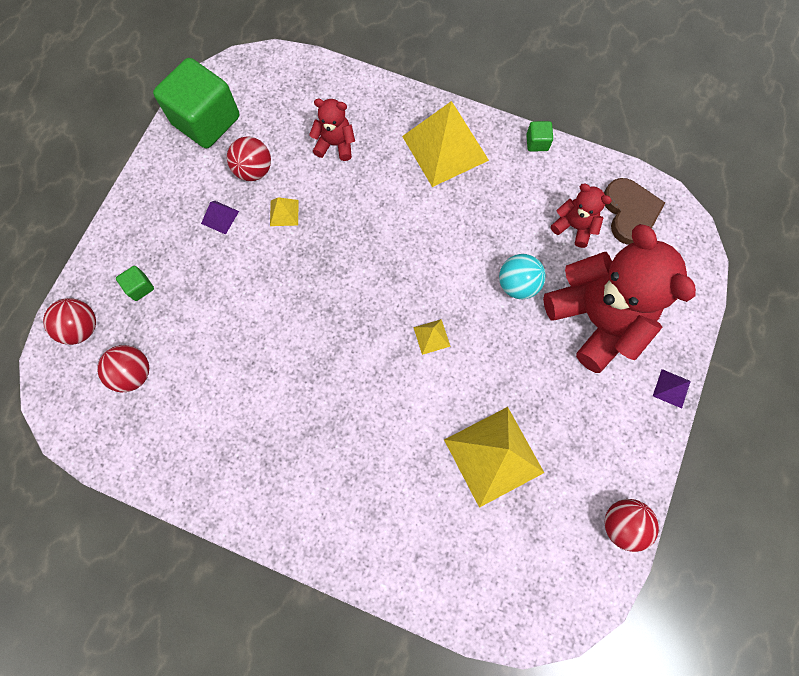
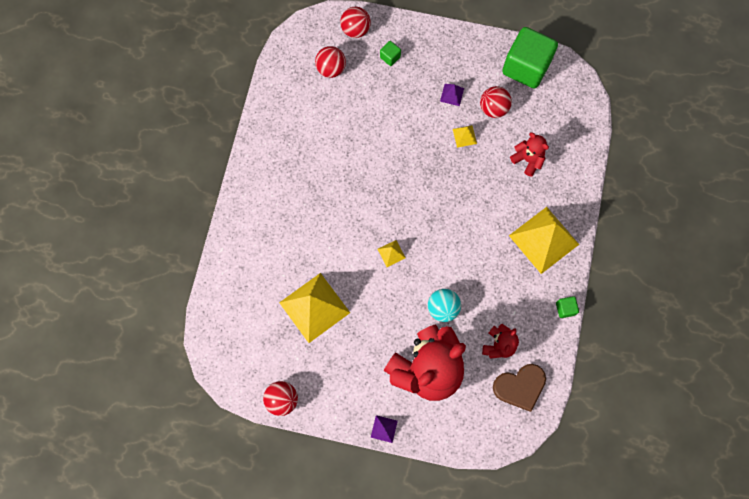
camera: 80 degrees right, 0 degrees up
red teddy bear [309,99,355,161] -> red teddy bear turned 45 degrees counterclockwise [510,132,549,177]

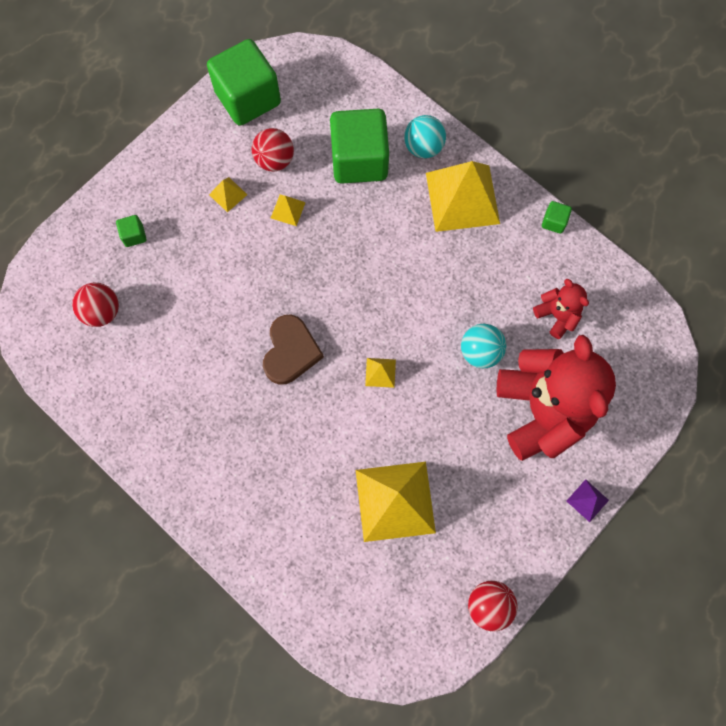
camera: 60 degrees left, 0 degrees up
red ball [340,7,371,38] -> none
purple pyramid [440,84,464,106] -> yellow pyramid [209,177,247,213]
brown heart [493,364,546,412] -> brown heart moved to [263,315,324,384]
red teddy bear [510,132,549,177] -> green cube [330,109,389,184]
none -> turquoise ball [404,115,446,158]

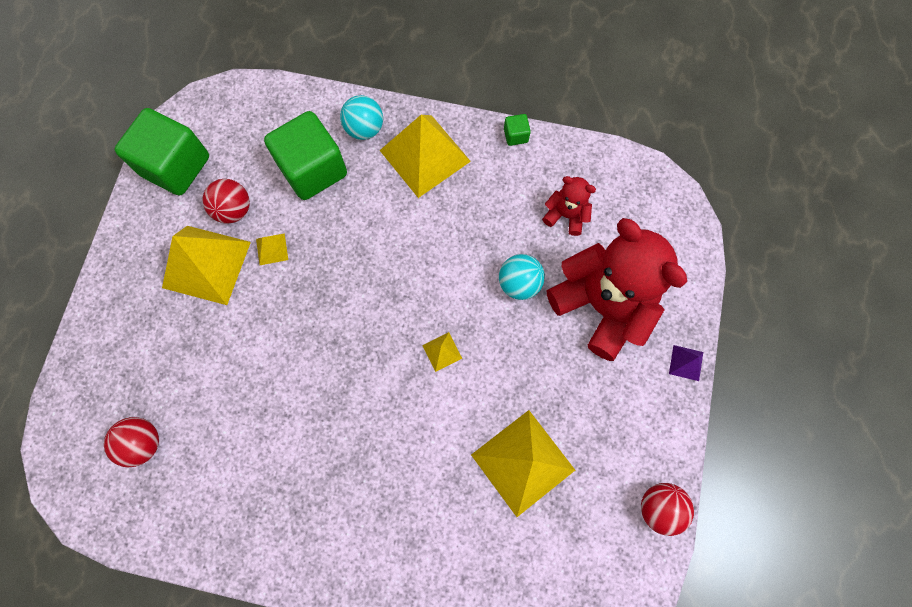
camera: 30 degrees left, 0 degrees up
green cube [116,215,146,247] -> none
yellow pyramid [209,177,247,213] -> yellow pyramid [162,226,251,305], size x2.36
brown heart [263,315,324,384] -> none

